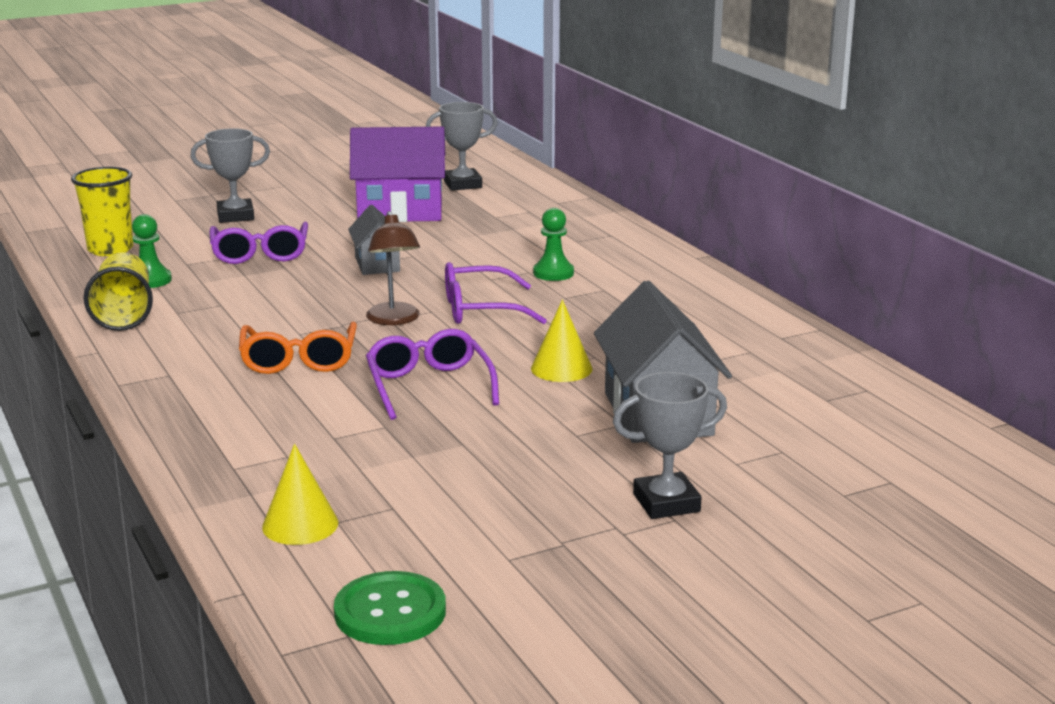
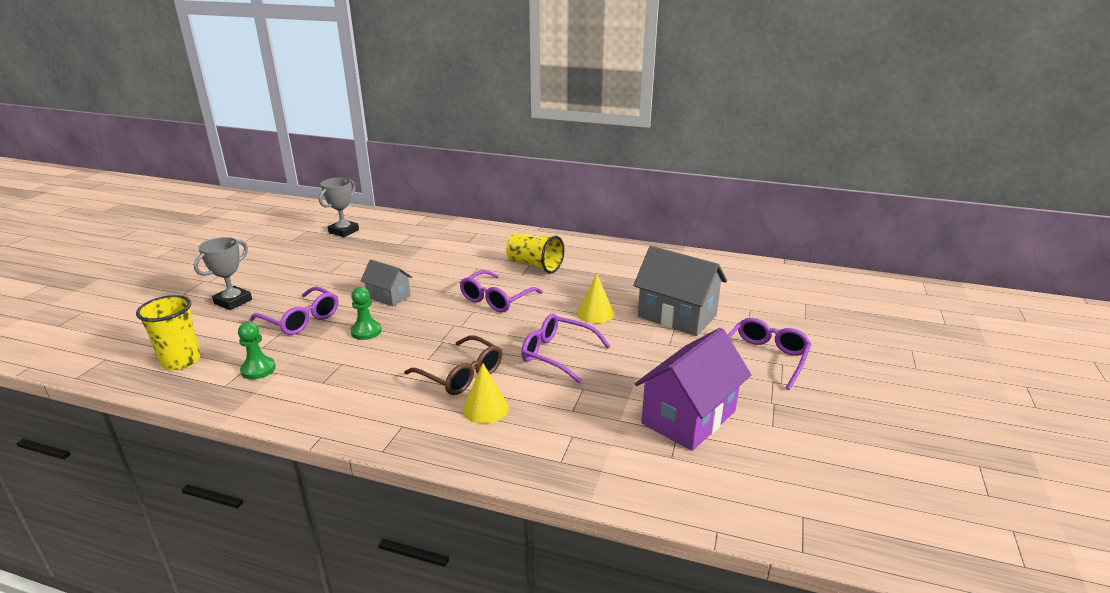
camera: 45 degrees left, 5 degrees up
yellow cup [83,252,153,331] -> yellow cup moved to [506,233,564,273]
orange glasses [239,322,357,374] -> brown glasses [404,335,502,395]
yellow cone [262,444,338,545] -> yellow cone moved to [463,363,509,424]
green button [334,571,446,645] -> none
purple house [350,126,445,222] -> purple house moved to [635,328,751,451]
brown lamp [366,211,420,325] -> none
green pawn [533,208,574,281] -> green pawn moved to [350,287,382,340]
grey trophy [613,372,727,519] -> purple glasses [728,318,811,390]

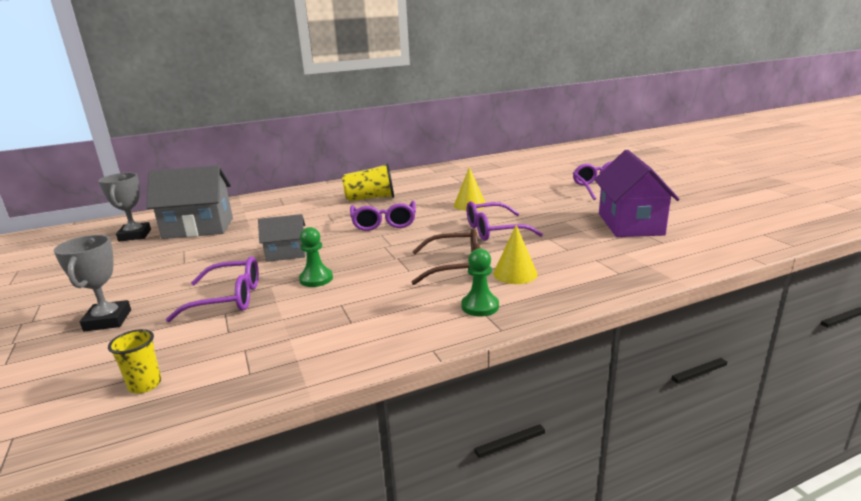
camera: 40 degrees left, 5 degrees down
yellow cup [136,295,201,370] -> yellow cup [108,329,161,394], size x0.60
green pawn [238,322,276,379] -> green pawn moved to [461,248,499,317]
grey house [633,246,727,336] -> grey house moved to [146,165,233,239]

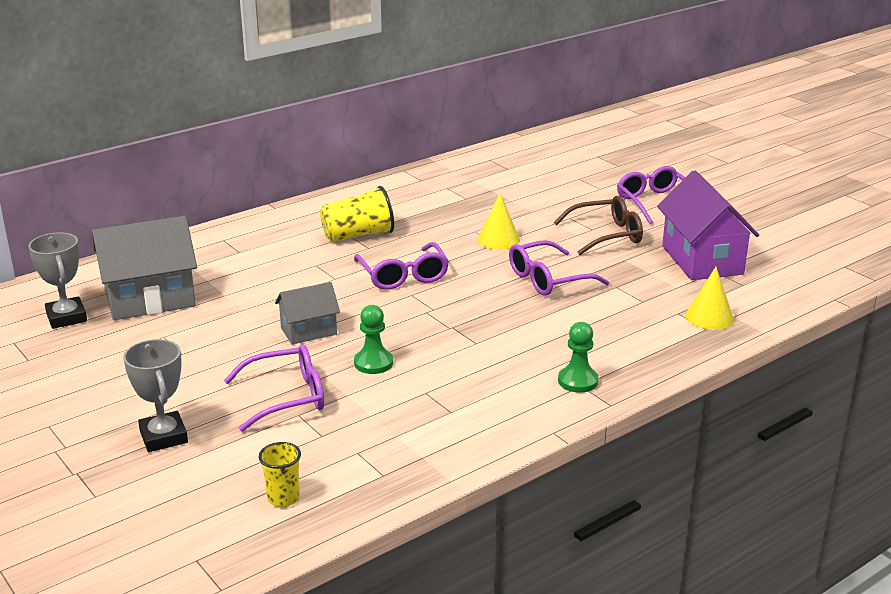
camera: 15 degrees left, 5 degrees up
brown glasses [411,229,481,285] -> brown glasses moved to [554,196,643,255]
yellow cone [493,225,538,284] -> yellow cone moved to [685,267,734,330]

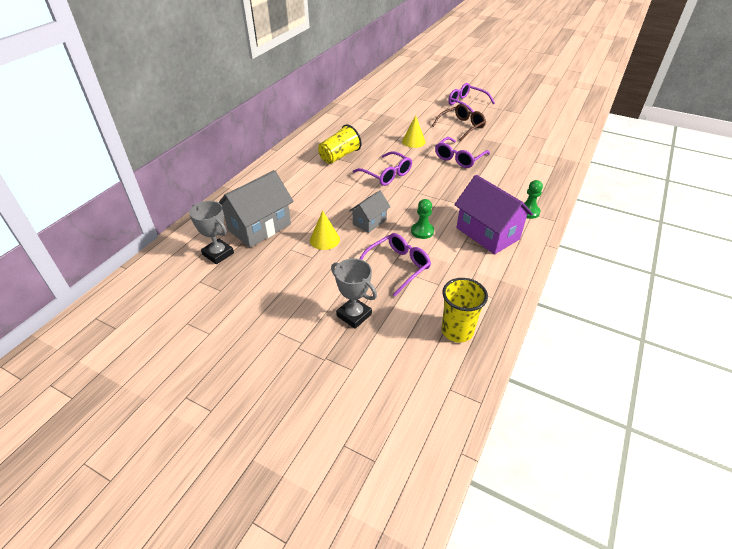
camera: 25 degrees left, 15 degrees up
yellow cup [259,442,301,507] -> yellow cup [442,278,488,343], size x1.67
purple house [657,171,759,280] -> purple house moved to [454,175,533,254]
yellow cone [685,267,734,330] -> yellow cone moved to [310,210,340,250]

